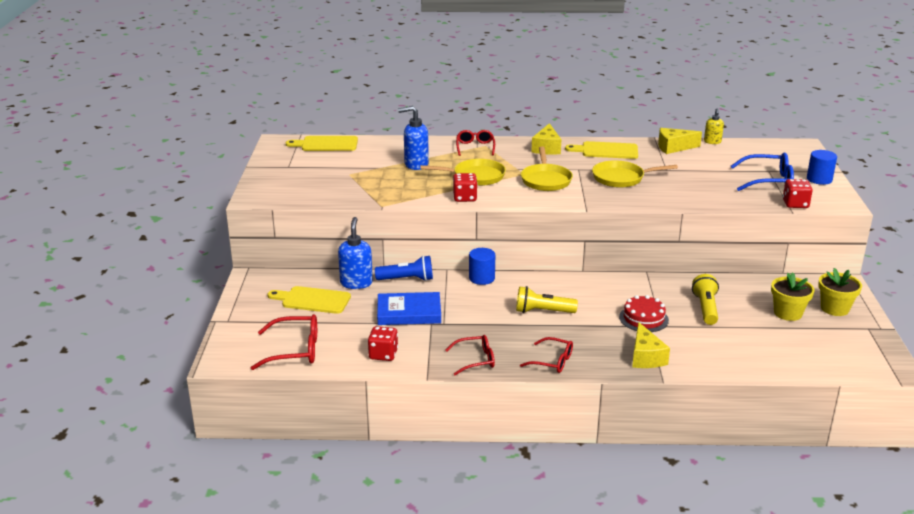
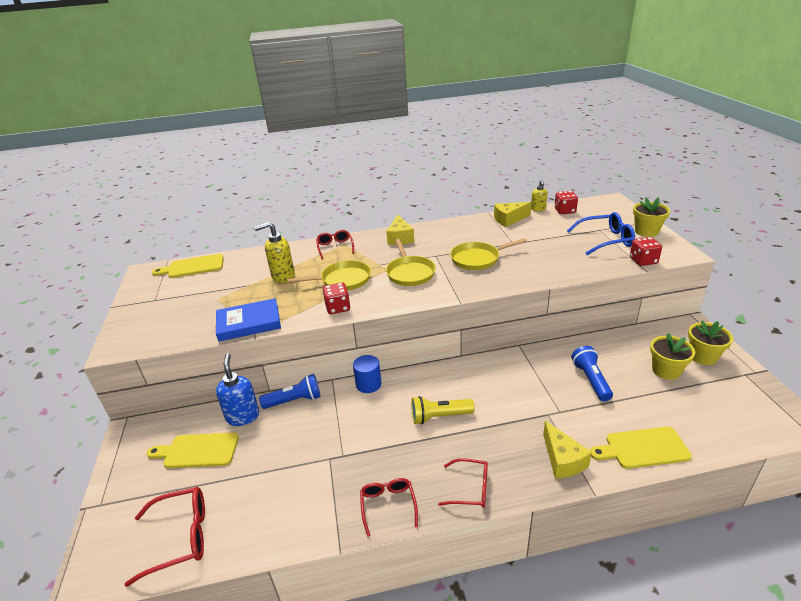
camera: 10 degrees left, 5 degrees up
red dice [368,326,398,361] -> red dice moved to [554,191,578,214]
blue book [377,292,441,325] -> blue book moved to [216,298,281,342]
blue soap dispenser [398,106,429,170] -> yellow soap dispenser [254,222,295,283]
red glasses [446,335,495,375] -> red glasses turned 75 degrees counterclockwise [360,478,418,537]
yellow cutting board [565,141,638,159] -> yellow cutting board moved to [590,427,692,469]
red cake [619,295,669,332] -> none
yellow flashlight [692,274,719,325] -> blue flashlight [571,346,613,401]
blue cylinder [807,150,837,185] -> yellow flower pot [633,197,670,237]

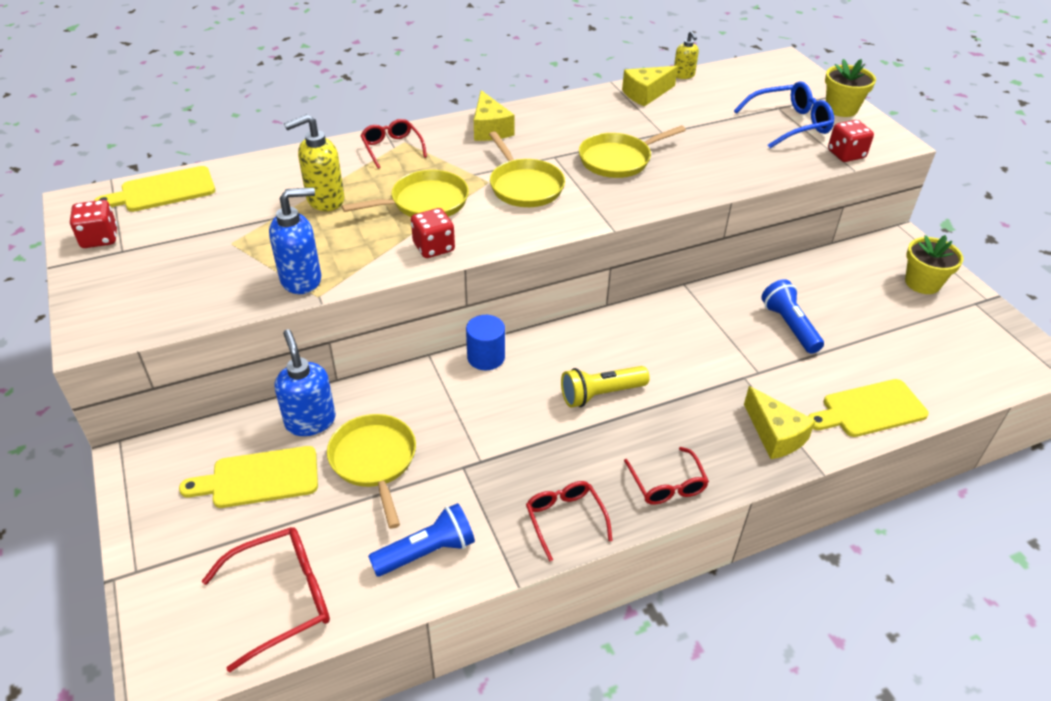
camera: 15 degrees left, 10 degrees up
blue book [216,298,281,342] -> blue soap dispenser [269,187,321,294]
blue flashlight [259,374,321,409] -> blue flashlight moved to [368,503,475,576]
red glasses [438,458,488,508] -> red glasses turned 75 degrees clockwise [624,447,709,505]
red dice [554,191,578,214] -> red dice moved to [70,200,117,248]
yellow flower pot [650,333,695,380] -> none
none -> yellow pan [327,414,416,529]

